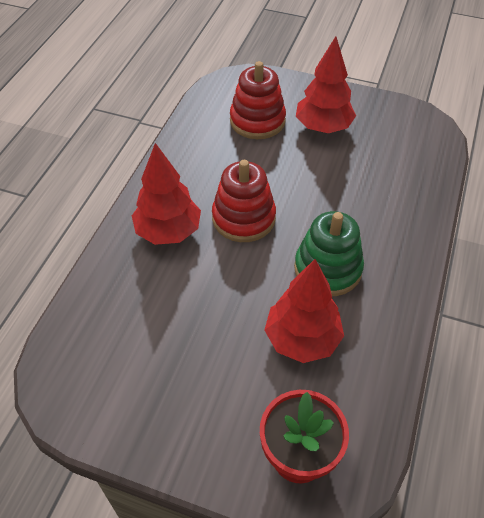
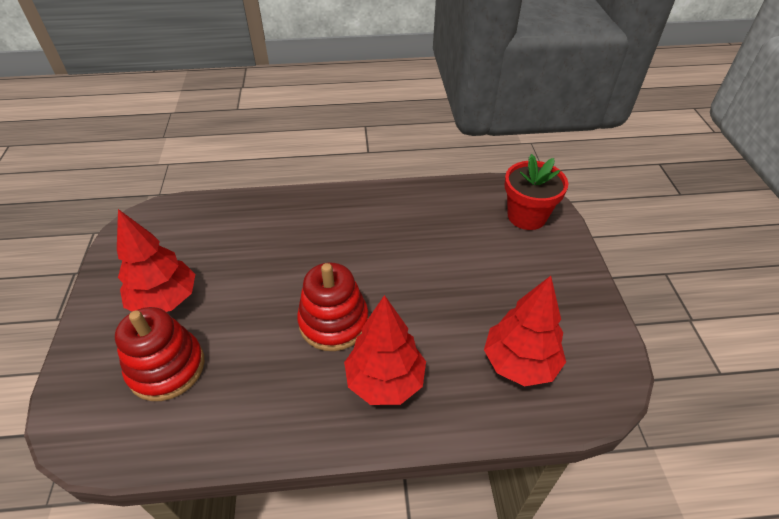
camera: 115 degrees left, 5 degrees down
red tree [264,259,344,363] -> red tree moved to [484,276,566,386]
green stacking toy [294,211,364,296] -> none

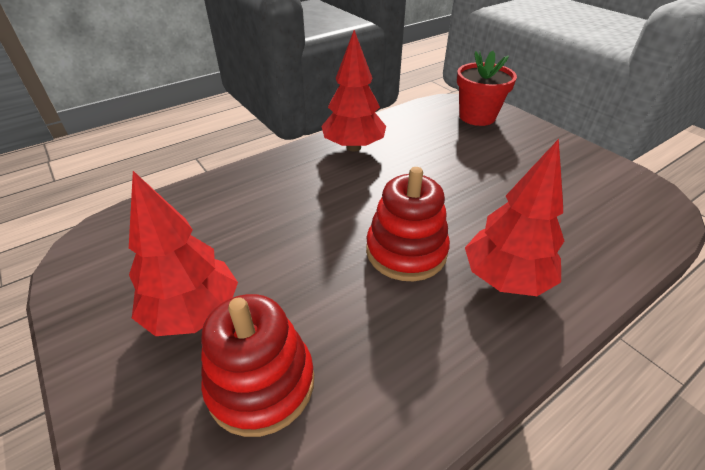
camera: 30 degrees left, 5 degrees down
red tree [484,276,566,386] -> red tree moved to [321,30,386,151]

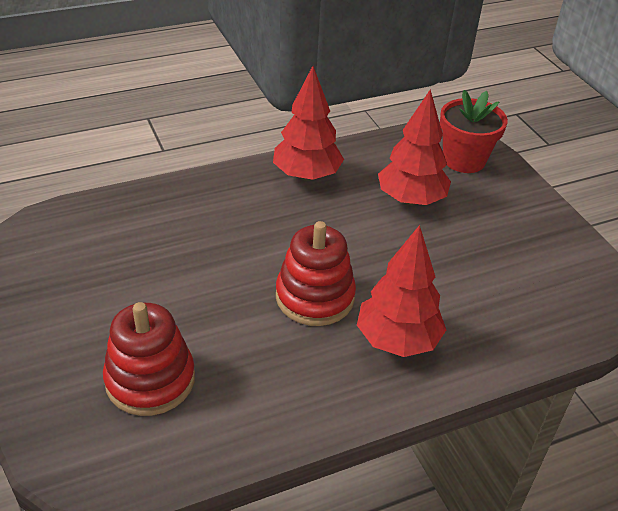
camera: 10 degrees right, 0 degrees up
red tree [129,171,238,336] -> red tree moved to [378,89,451,205]

